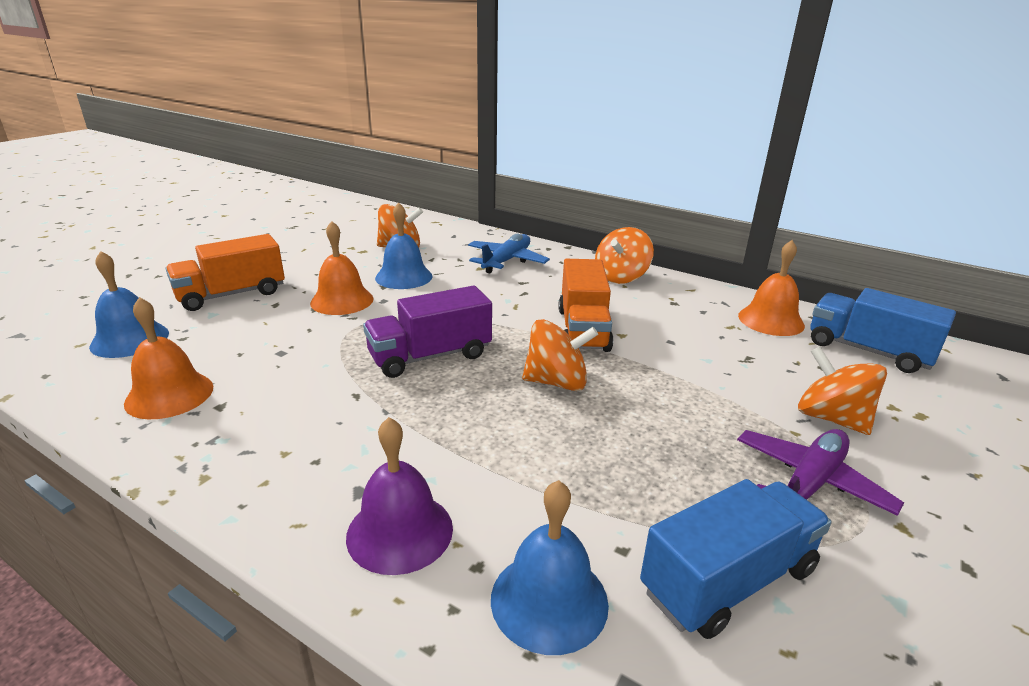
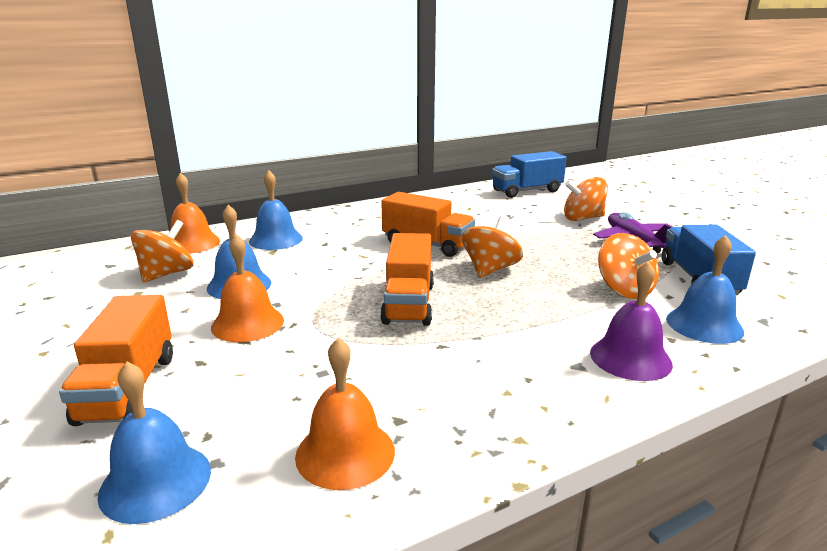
camera: 60 degrees left, 5 degrees down
purple truck [363,286,492,378] -> orange truck [381,233,434,326]
blue plane [468,234,550,273] -> blue bell [249,170,303,250]
orange spinning top [595,227,654,284] -> orange spinning top moved to [598,233,659,299]
orange bell [738,240,805,336] -> orange bell moved to [170,173,220,254]

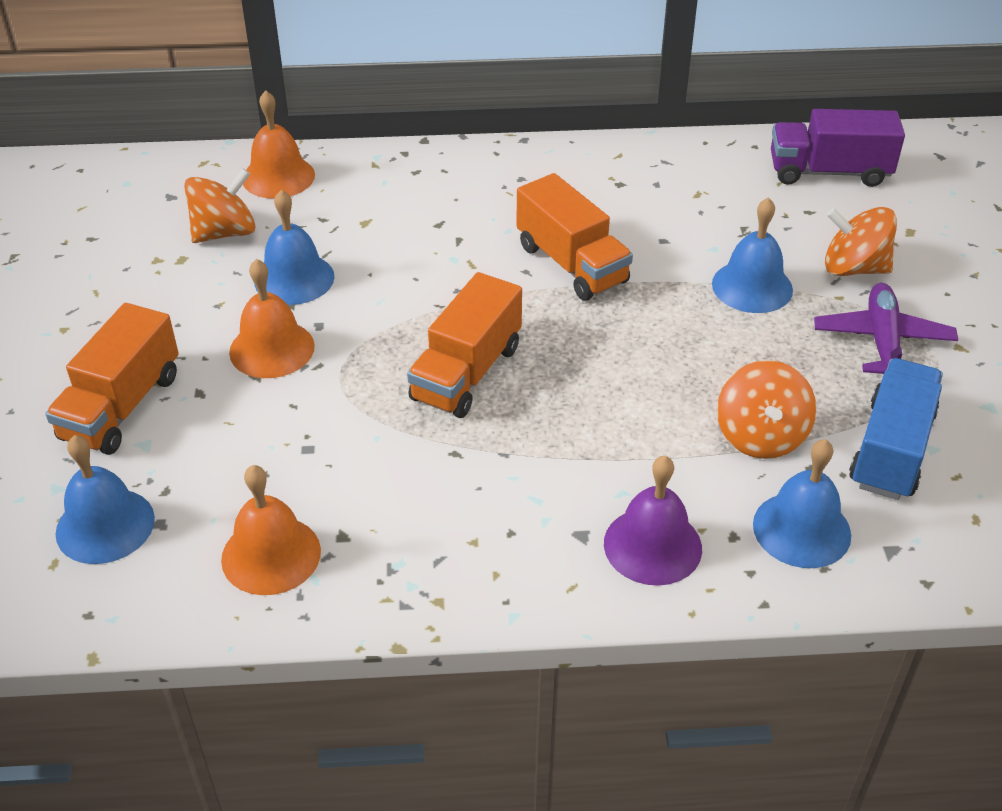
camera: 25 degrees right, 20 degrees up
blue bell [249,170,303,250] -> blue bell moved to [712,197,793,313]
orange spinning top [462,216,523,278] -> none
blue truck [492,151,567,198] -> purple truck [771,109,905,187]

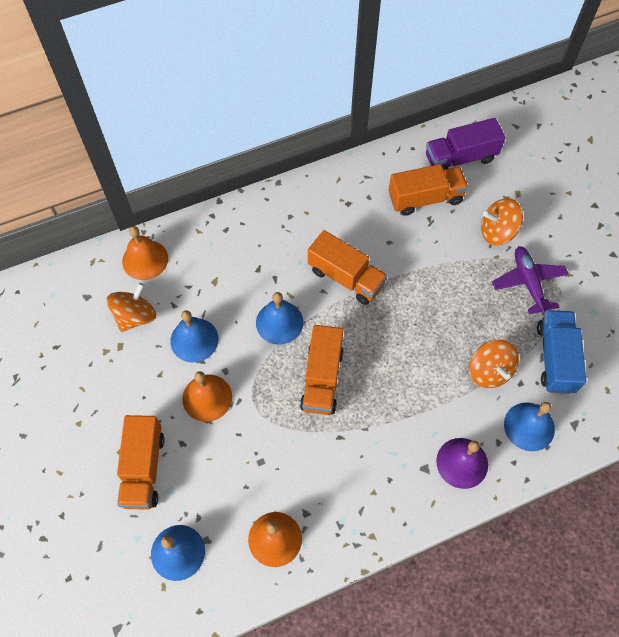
camera: 20 degrees left, 20 degrees up
blue bell [712,197,793,313] -> blue bell moved to [256,292,304,345]
none -> orange truck [389,164,468,216]

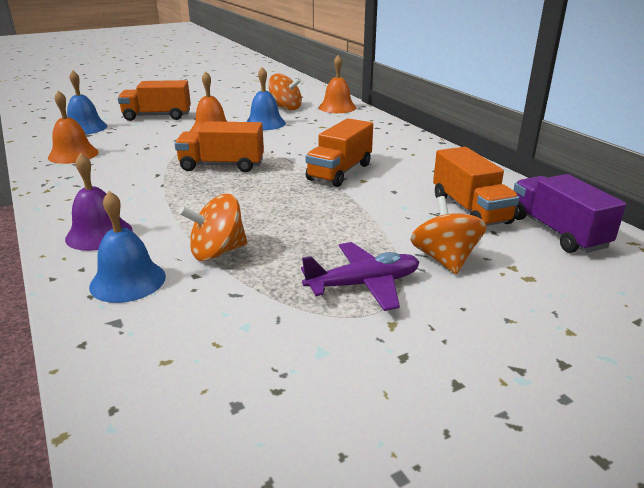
camera: 85 degrees right, 35 degrees down
blue bell [256,292,304,345] -> none
blue truck [537,310,586,394] -> none

